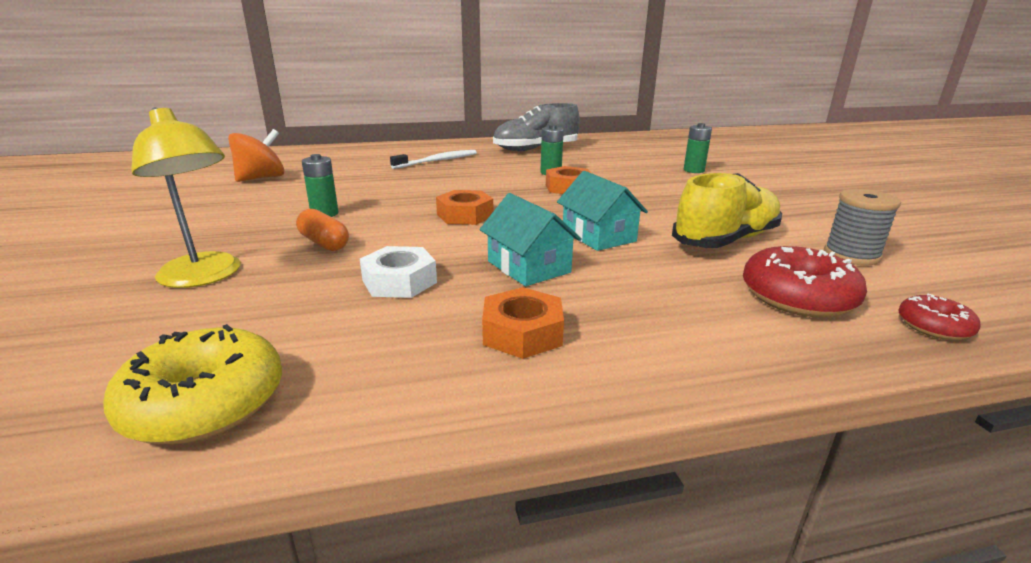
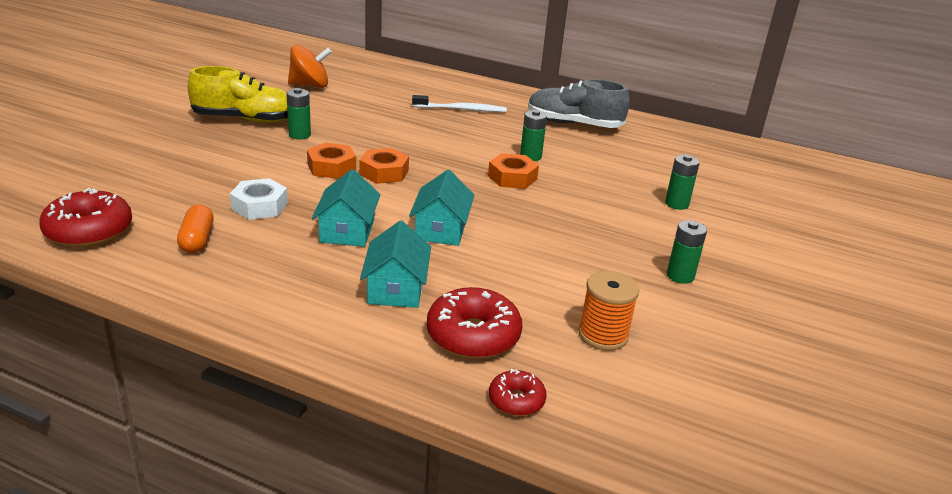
camera: 35 degrees right, 5 degrees up
yellow donut [103,324,282,444] -> red donut [39,188,132,247]
yellow lamp [131,107,241,288] -> none
orange capsule [296,209,349,251] -> orange capsule moved to [177,204,214,253]
orange nut [482,287,564,359] -> orange nut moved to [307,143,356,179]
yellow shoe [672,173,782,248] -> yellow shoe moved to [188,66,288,123]
grey spool [824,189,901,265] -> orange spool [578,271,639,351]
none -> turquoise house [360,220,431,308]
none -> green battery [667,220,707,284]

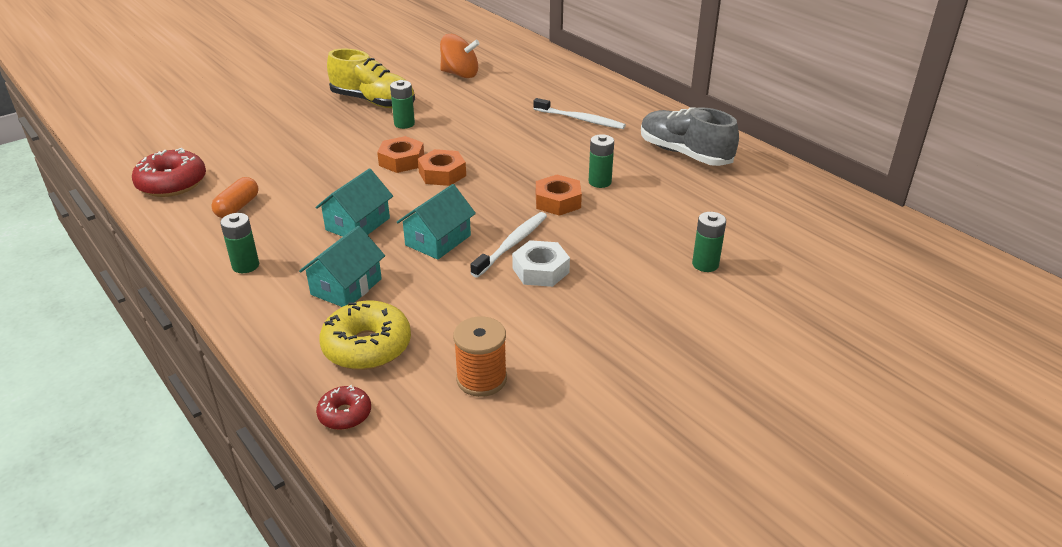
camera: 30 degrees right, 5 degrees up
white nut [230,178,288,220] -> white nut moved to [512,240,570,287]
red donut [427,287,522,359] -> yellow donut [319,300,411,370]
green battery [667,220,707,284] -> green battery moved to [220,213,259,273]
none -> white toothbrush [470,212,547,277]

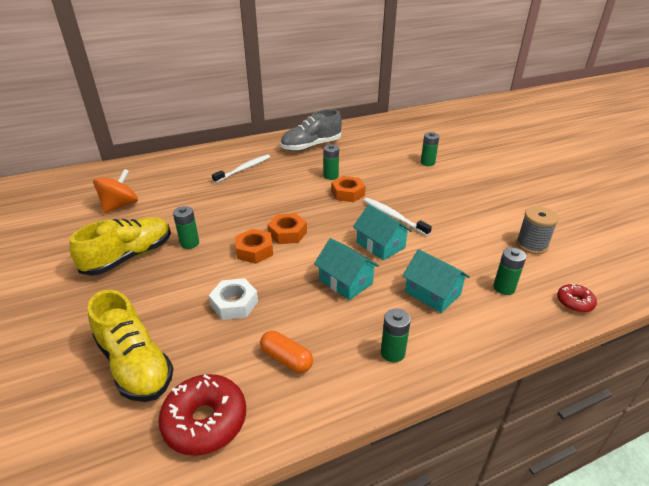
camera: 75 degrees left, 0 degrees up
yellow donut [319,300,411,370] -> green battery [494,248,526,295]
orange spool [453,316,507,397] -> grey spool [516,207,559,254]
white nut [512,240,570,287] -> white nut moved to [209,278,258,320]
none -> yellow shoe [88,290,174,402]

